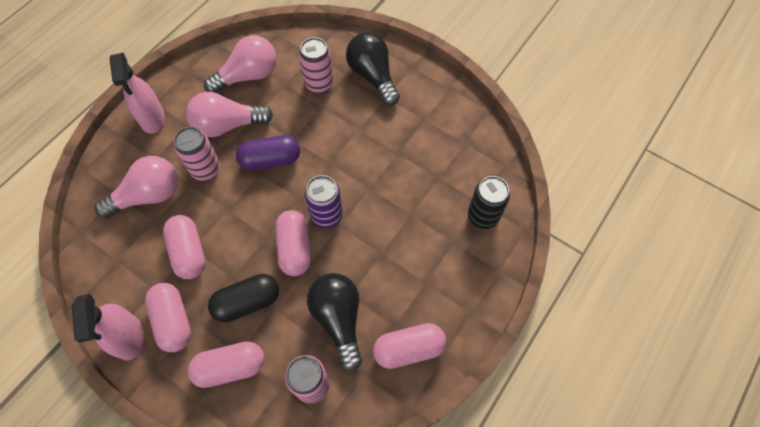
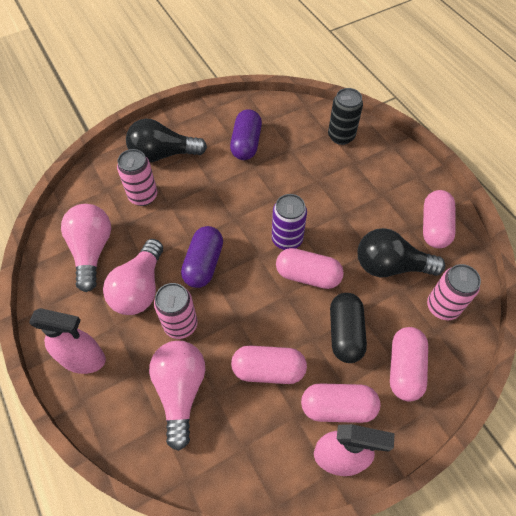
camera: 65 degrees left, 5 degrees down
none -> purple capsule [230,109,262,160]

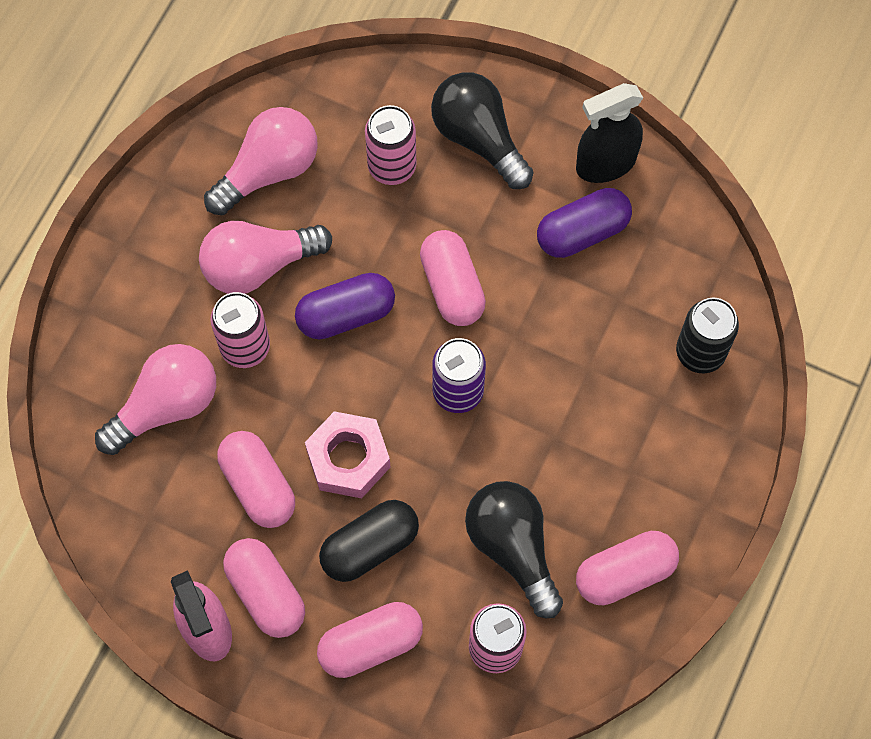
camera: 55 degrees right, 10 degrees up
pink spray bottle [29,308,106,374] -> none
pink capsule [276,248,344,289] -> pink capsule moved to [420,230,486,326]
none -> pink nut [305,411,390,498]
none -> black spray bottle [576,83,643,183]

